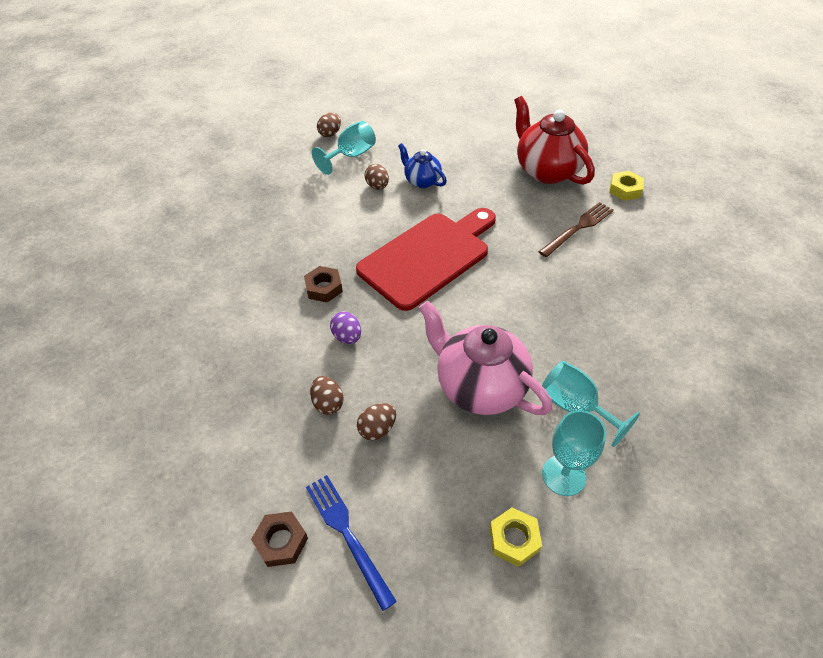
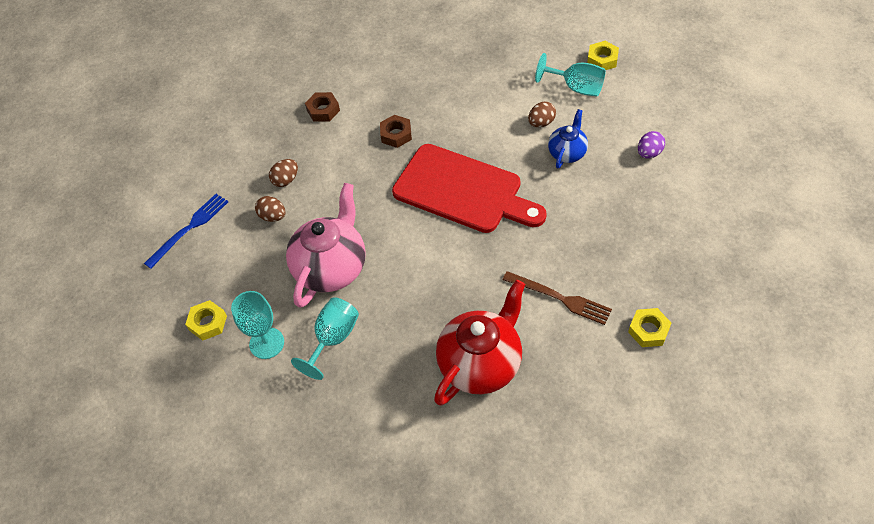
camera: 75 degrees right, 5 degrees up
brown nut [251,511,308,567] -> brown nut moved to [305,92,340,122]
brown egg [317,113,341,137] -> yellow nut [587,41,619,70]
purple egg [330,311,361,344] -> purple egg moved to [638,131,665,159]
red teapot [514,96,595,185] -> red teapot moved to [434,280,525,406]

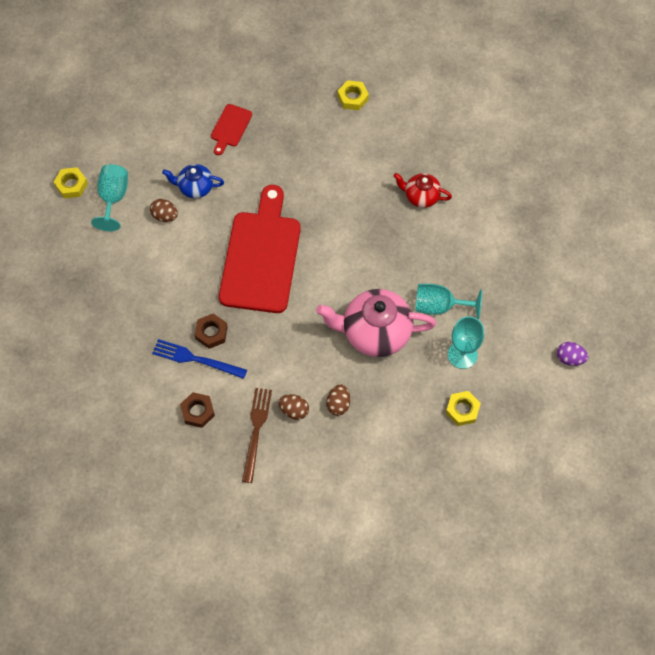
camera: 115 degrees left, 10 degrees up
blue fork [144,194,228,269] -> blue fork moved to [152,339,247,379]
red teapot [434,280,525,406] -> red teapot [394,173,452,208], size x0.54
brown fork [503,271,612,325] -> brown fork moved to [242,388,272,483]
purple egg [638,131,665,159] -> purple egg moved to [557,342,588,366]
none -> red cutting board [211,104,252,155]

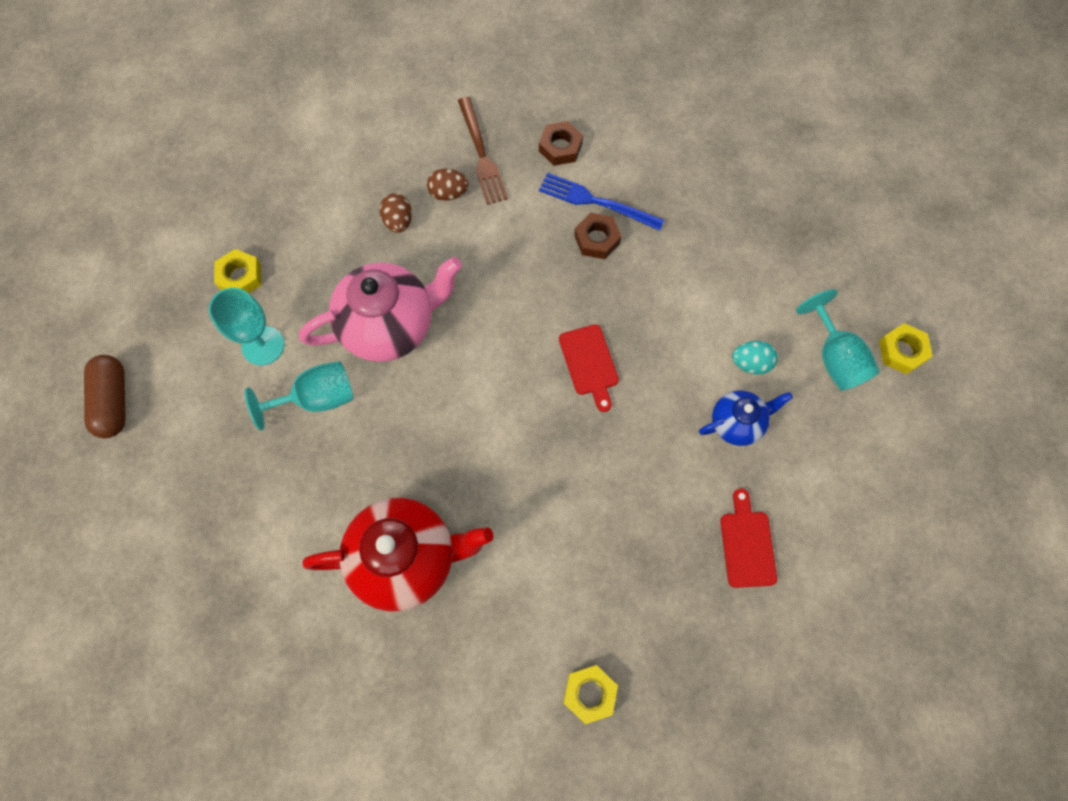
camera: 155 degrees right, 5 degrees up
brown egg [150,199,178,222] -> turquoise egg [732,341,778,375]
blue fork [152,339,247,379] -> blue fork turned 150 degrees counterclockwise [539,173,664,231]
red cutting board [219,185,301,313] -> red cutting board [559,324,619,412], size x0.44
red teapot [394,173,452,208] -> red teapot [303,498,494,611], size x1.84
purple egg [557,342,588,366] -> brown capsule [84,355,126,438]

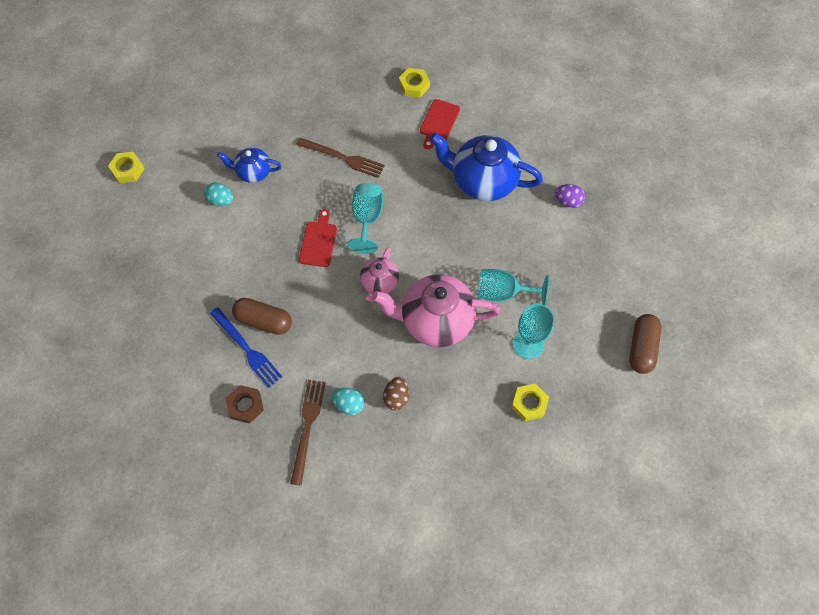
camera: 155 degrees left, 5 degrees down
red teapot [303,498,494,611] -> blue teapot [430,133,543,201]
brown egg [427,169,469,201] -> turquoise egg [331,388,364,415]
brown nut [574,213,621,259] -> brown capsule [232,298,292,335]
red cutting board [720,488,777,588] -> red cutting board moved to [420,99,460,149]
turquoise goblet [796,289,880,391] -> turquoise goblet moved to [347,183,383,253]
none -> brown fork [296,138,385,178]
none -> pink teapot [360,247,399,302]
none -> purple egg [555,184,585,208]

